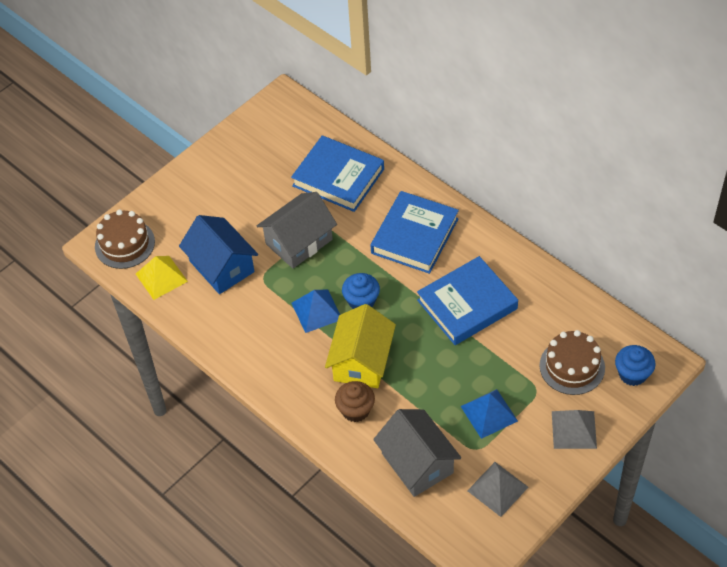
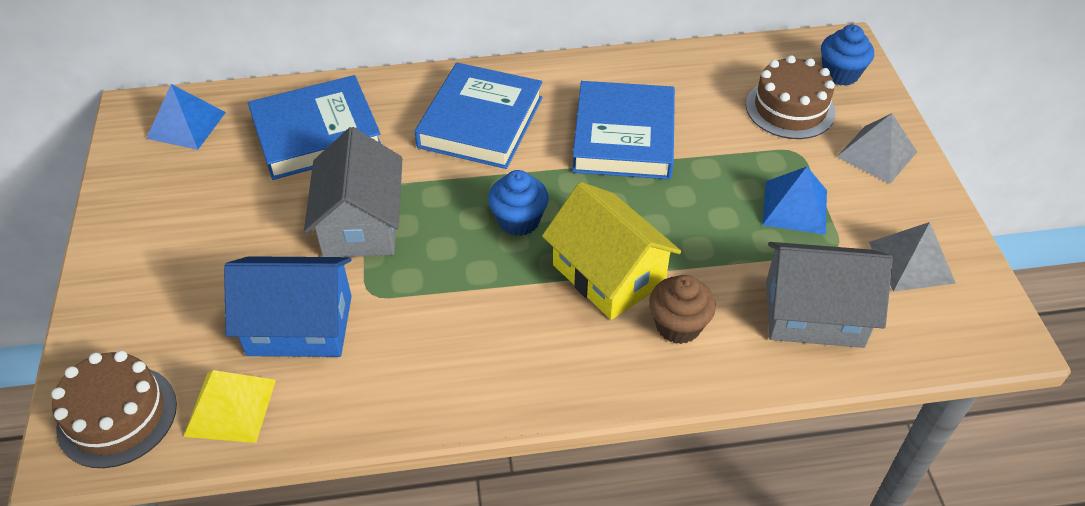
camera: 55 degrees left, 5 degrees down
blue pyramid [292,290,340,333] -> blue pyramid moved to [146,84,226,150]
blue book [371,191,459,274] -> blue book turned 45 degrees clockwise [415,63,543,169]

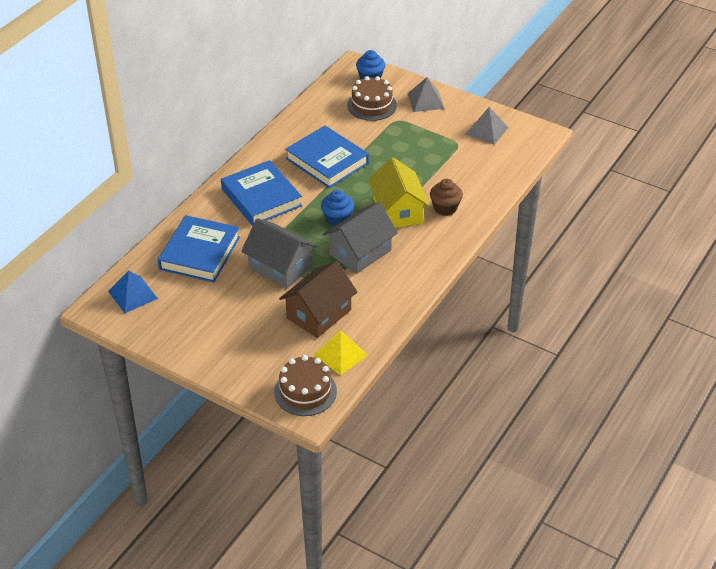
camera: 50 degrees left, 5 degrees down
blue house [224,256,352,357] -> brown house [279,261,357,338]
yellow house [542,182,682,320] -> yellow house turned 75 degrees clockwise [368,157,430,228]
blue pyramid [762,167,827,235] -> none
grey house [766,242,893,348] -> grey house moved to [323,202,398,274]

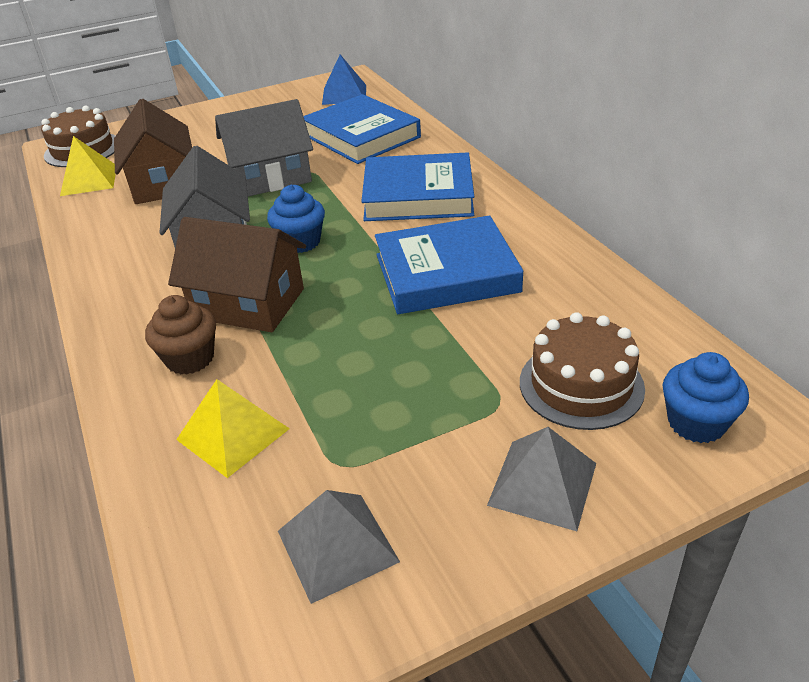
camera: 125 degrees right, 5 degrees down
yellow house [368,157,430,228] -> brown house [168,217,306,332]
none -> yellow pyramid [176,379,290,478]

